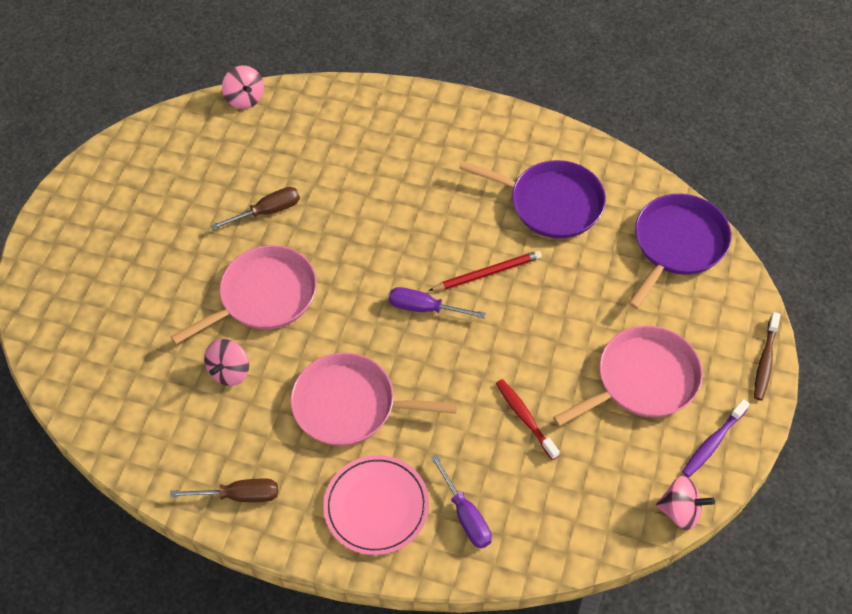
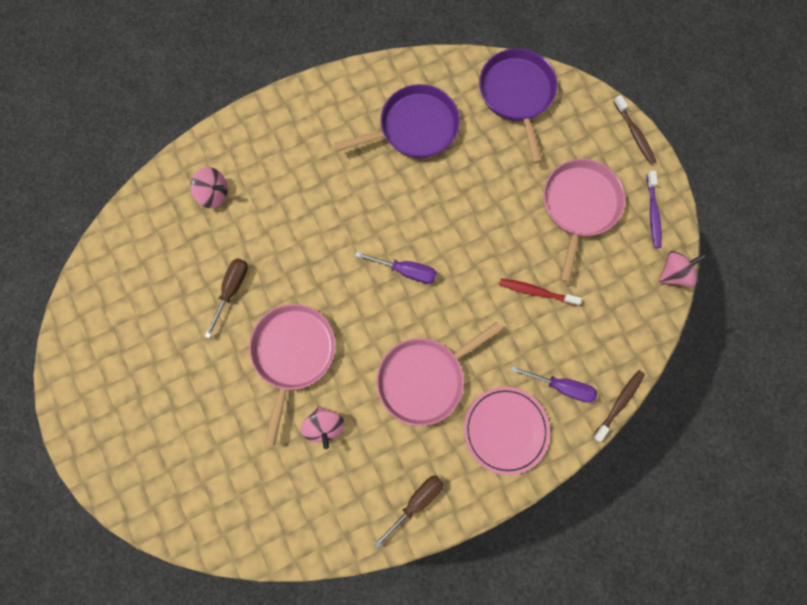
camera: 45 degrees left, 20 degrees up
pink spinning top [222,65,264,109] -> pink spinning top moved to [190,167,228,208]
purple screwdriver [389,287,486,318] -> purple screwdriver turned 135 degrees counterclockwise [355,252,437,284]
red pencil [428,251,542,291] -> none
none -> brown toothbrush [593,370,645,442]

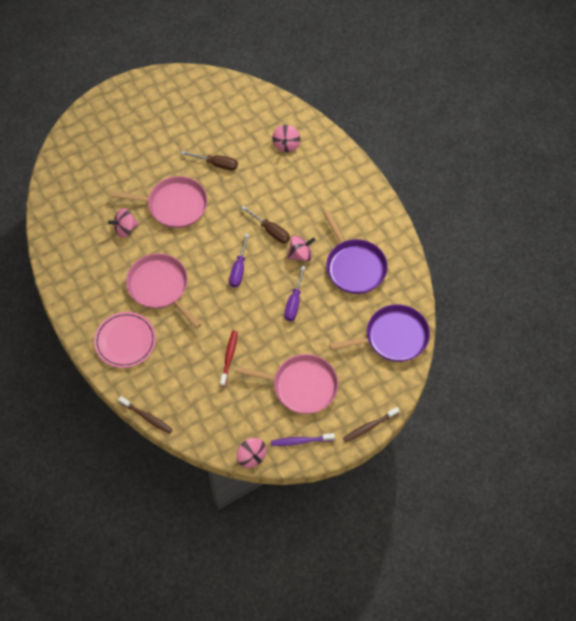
camera: 85 degrees right, 15 degrees down
brown screwdriver [374,475,444,548] -> brown screwdriver moved to [242,206,290,243]
purple screwdriver [511,366,597,403] -> purple screwdriver moved to [284,266,305,321]
none -> pink spinning top [287,236,315,261]

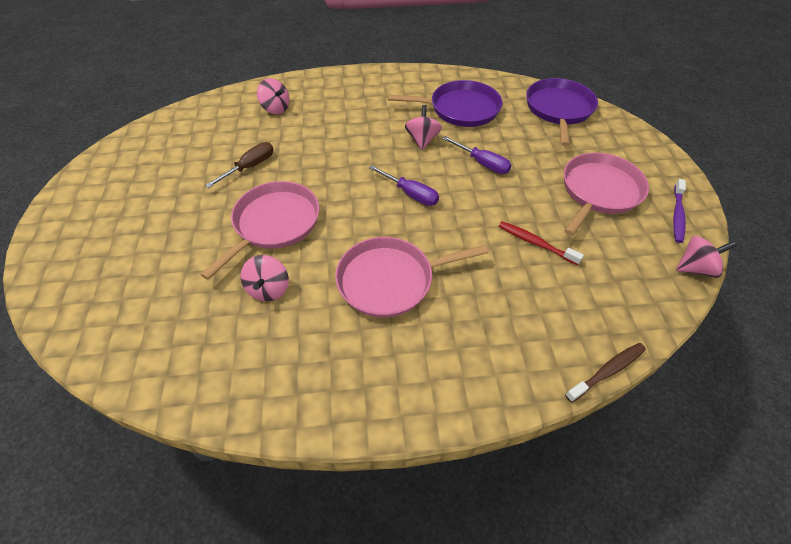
camera: 65 degrees left, 10 degrees down
pink plate [94,312,156,368] -> none
brown screwdriver [242,206,290,243] -> none
brown toothbrush [343,407,400,442] -> none

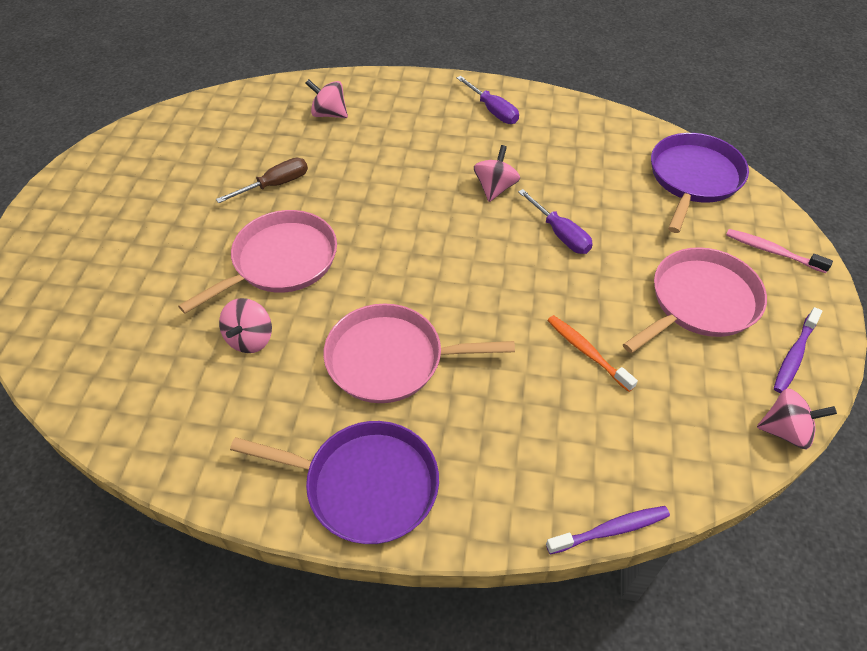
camera: 15 degrees right, 0 degrees up
pink spinning top [257,78,290,114] -> pink spinning top turned 150 degrees clockwise [305,79,348,118]
purple screwdriver [369,165,439,206] -> purple screwdriver moved to [457,76,519,124]
purple pan [388,80,503,127] -> purple pan moved to [230,421,439,544]
red toothbrush [499,221,584,265] -> orange toothbrush [547,315,638,392]
brown toothbrush [565,343,646,402] -> purple toothbrush [546,506,670,555]
none -> pink toothbrush [726,229,833,273]

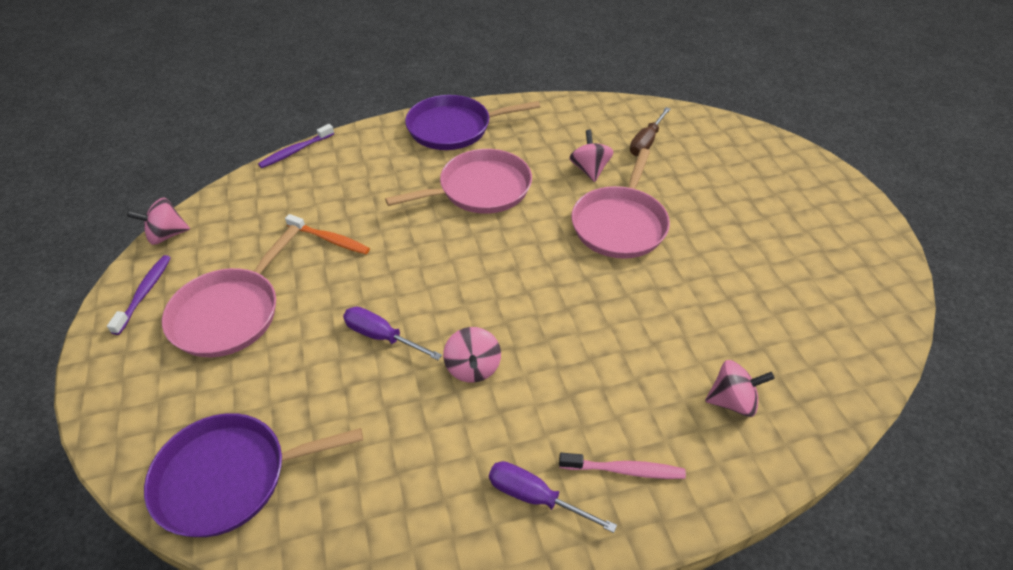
camera: 155 degrees right, 5 degrees down
brown screwdriver [216,158,308,203] -> brown screwdriver moved to [630,107,670,156]
purple pan [651,133,749,233] -> purple pan turned 75 degrees clockwise [144,413,363,537]
pink toothbrush [726,229,833,273] -> pink toothbrush moved to [559,453,686,479]

